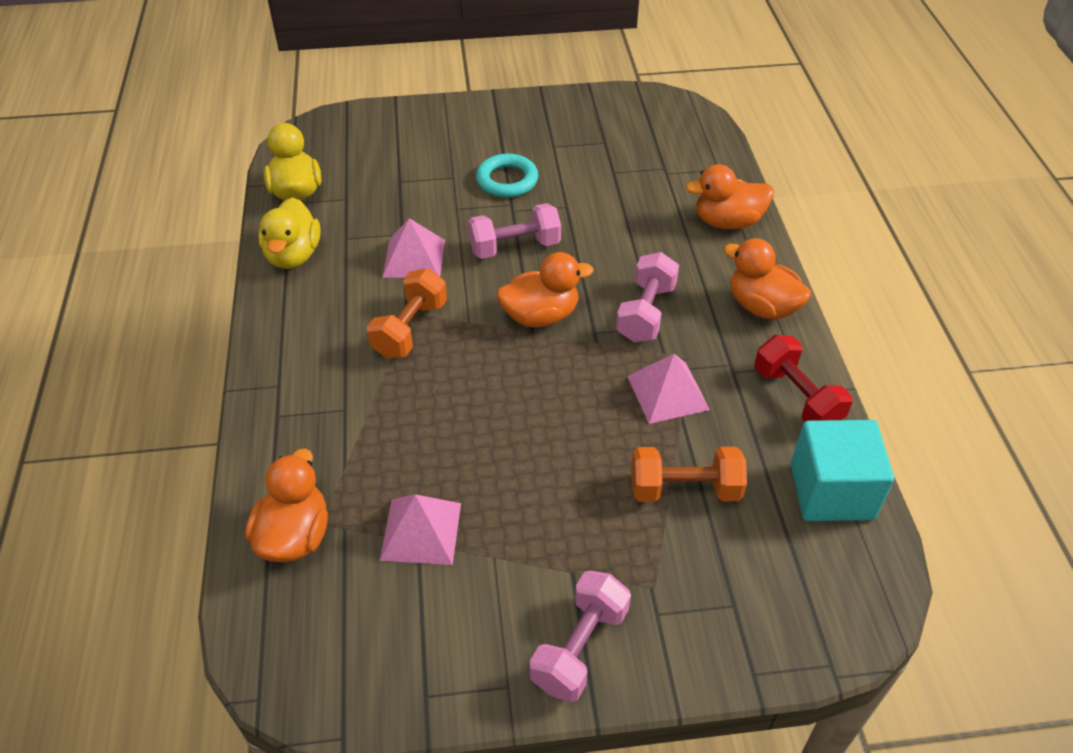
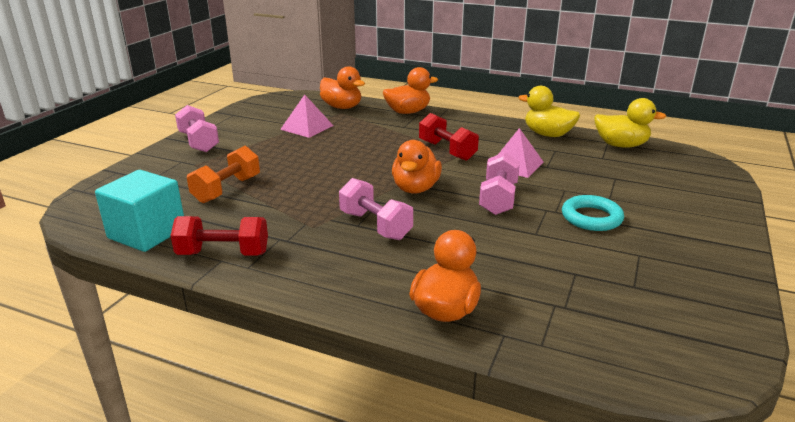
camera: 120 degrees right, 20 degrees down
orange dumbbell [367,268,447,358] -> red dumbbell [419,113,479,161]
pink pyramid [627,353,710,424] -> none
orange duck [723,238,811,320] -> orange duck moved to [383,67,438,114]

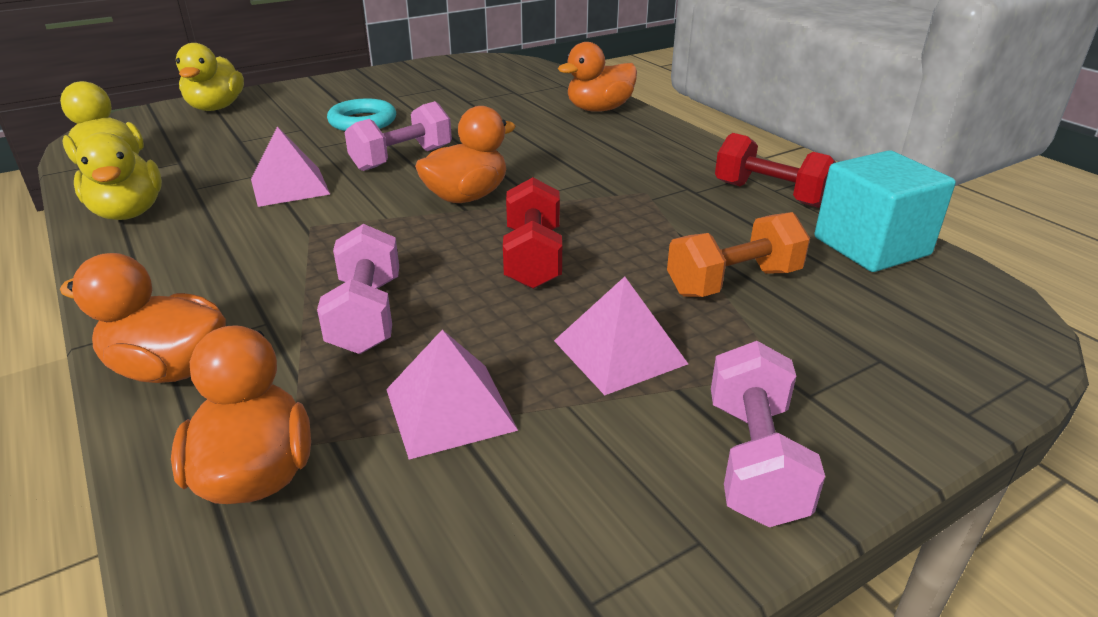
camera: 145 degrees left, 5 degrees up
pink dumbbell [339,178,413,240] -> pink dumbbell moved to [317,224,399,354]
red dumbbell [419,113,479,161] -> red dumbbell moved to [503,177,562,289]
none -> yellow duck [176,43,244,111]
none -> pink pyramid [554,277,688,395]

